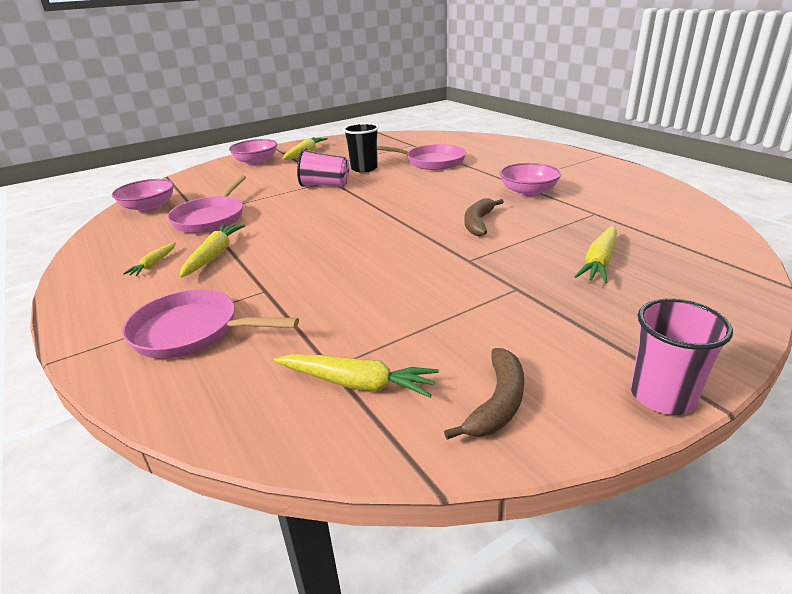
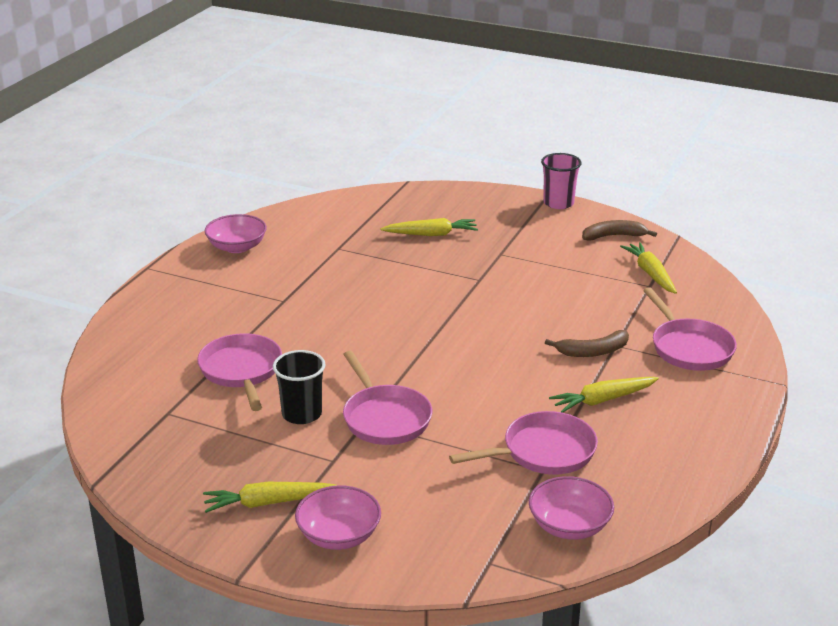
camera: 125 degrees left, 0 degrees up
yellow carrot [123,243,176,276] -> none
pink cup [297,148,349,187] -> pink pan [343,351,432,445]
brown banana [465,198,504,236] -> brown banana moved to [545,330,629,357]
pink bowl [500,163,561,197] -> pink bowl moved to [205,214,267,253]

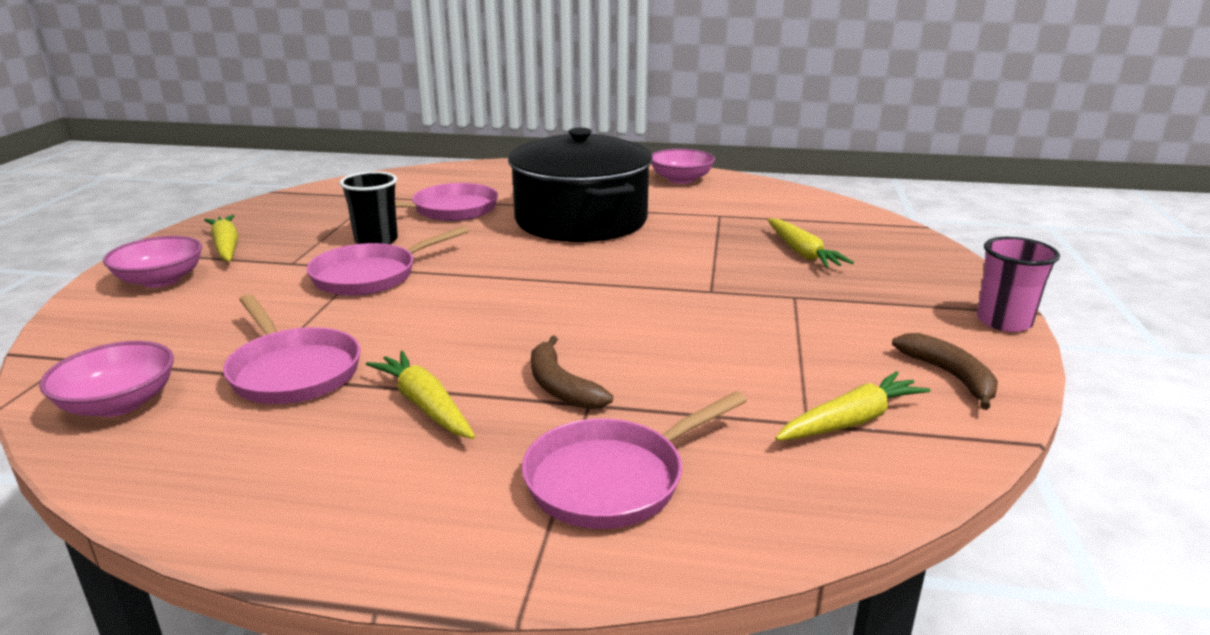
camera: 75 degrees right, 5 degrees down
none -> black pot [508,128,653,242]

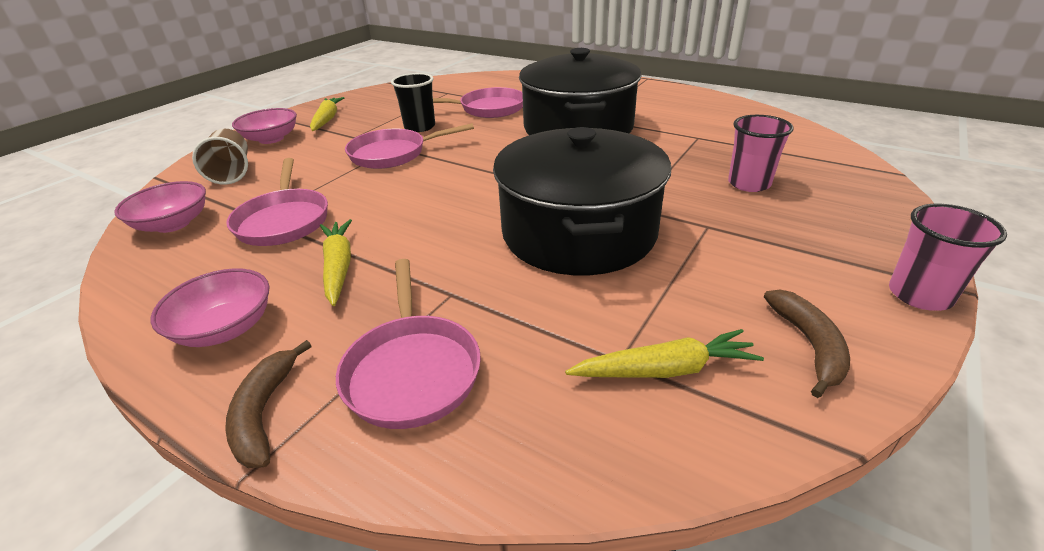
camera: 25 degrees right, 10 degrees up
pink pan [522,391,747,529] -> pink pan turned 90 degrees counterclockwise [336,259,481,429]
brown banana [531,336,613,409] -> brown banana moved to [225,340,312,468]
pink bowl [651,149,715,184] -> pink bowl moved to [151,268,270,347]
yellow carrot [768,219,854,268] -> pink cup [728,115,794,192]
none -> brown cup [192,129,248,185]
none -> black pot [493,127,671,275]

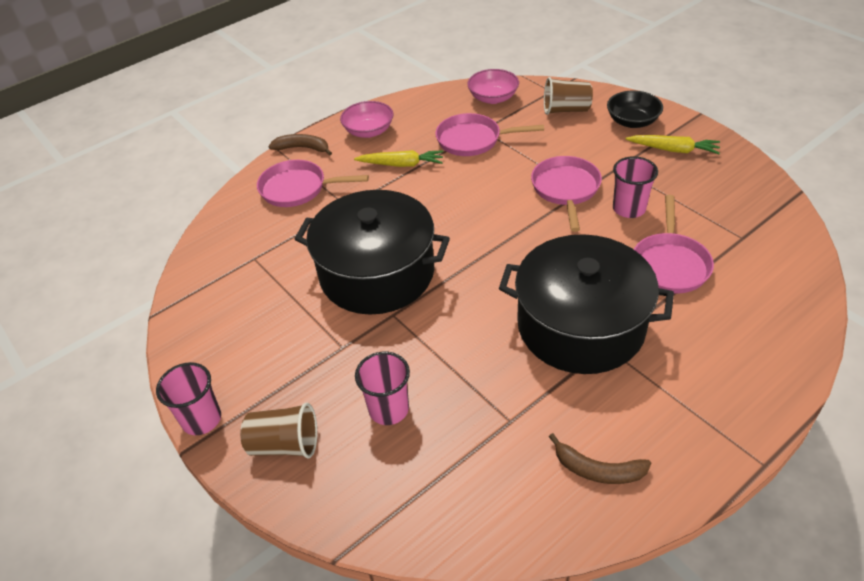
camera: 110 degrees right, 10 degrees up
pink bowl [232,108,297,144] -> black bowl [607,91,663,128]
black cup [391,73,435,132] -> pink cup [613,156,658,218]
yellow carrot [565,329,764,378] -> none
brown banana [764,290,850,398] -> brown banana moved to [549,433,651,484]
none -> brown cup [240,403,317,459]

